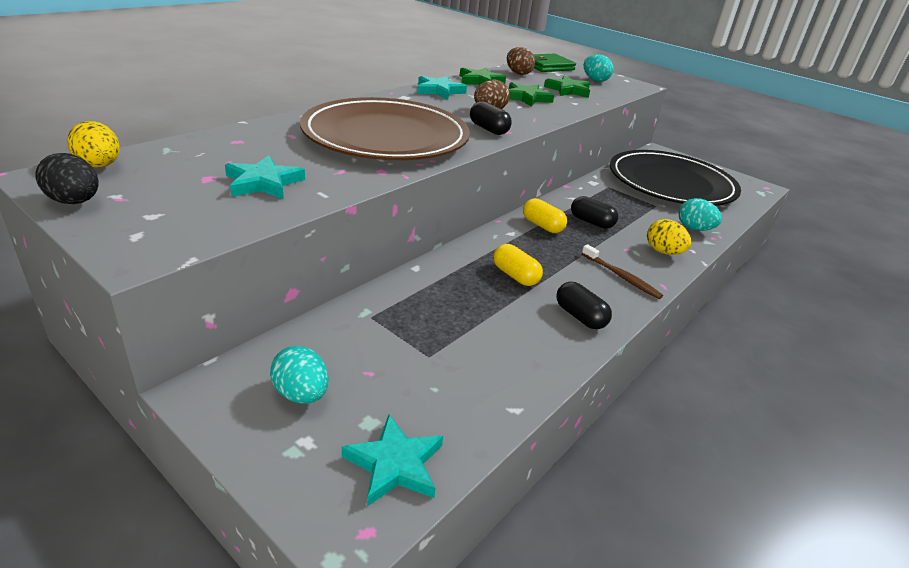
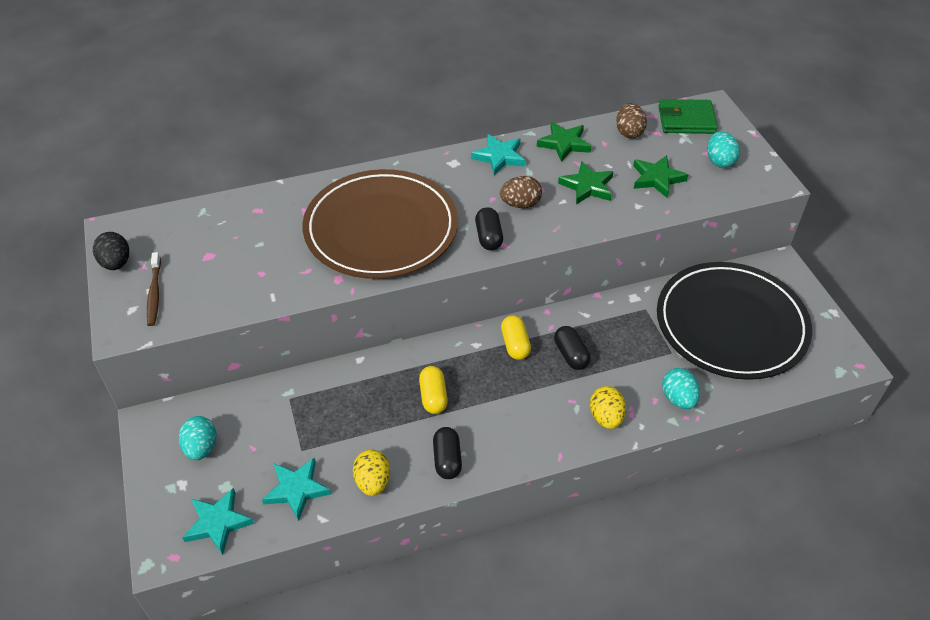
camera: 35 degrees right, 15 degrees up
yellow egg [67,121,120,167] -> yellow egg moved to [353,449,390,496]
turquoise star [225,155,305,199] -> turquoise star moved to [262,457,331,521]
brown toothbrush [582,244,663,299] -> brown toothbrush moved to [147,252,161,326]

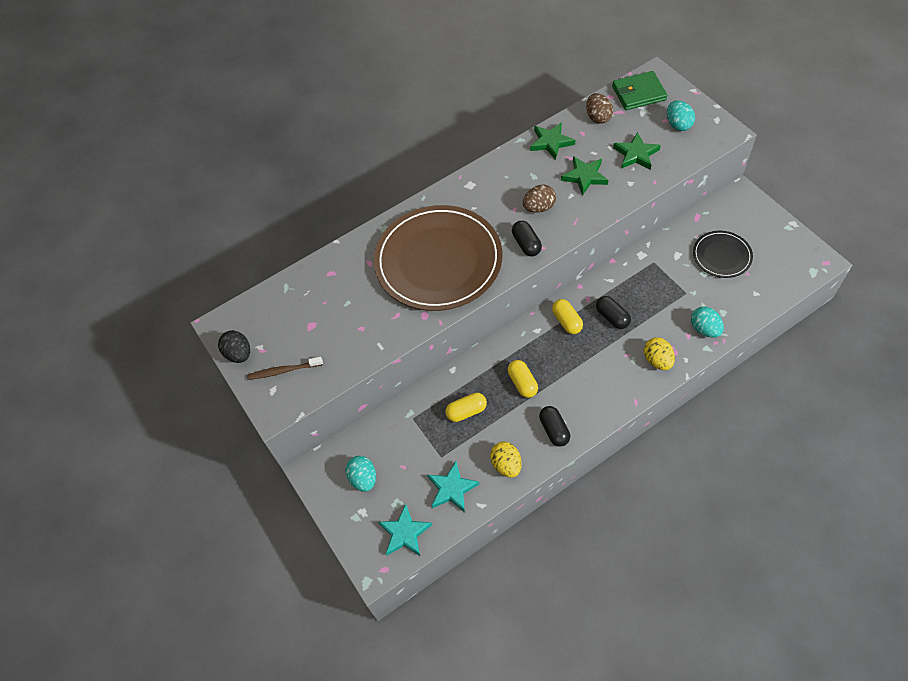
camera: 10 degrees left, 10 degrees up
brown toothbrush [147,252,161,326] -> brown toothbrush turned 105 degrees clockwise [247,357,323,380]
turquoise star [471,134,525,175] -> none
black plate [657,262,812,380] -> black plate [693,231,753,278], size x0.48
none -> yellow capsule [445,393,487,422]

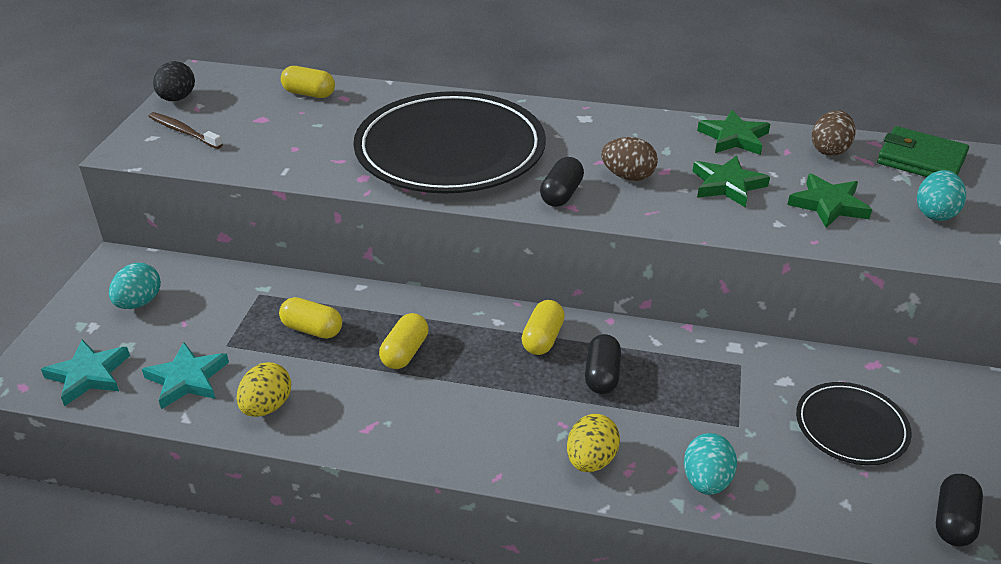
camera: 40 degrees right, 20 degrees down
brown plate [374,205,503,311] -> black plate [353,91,546,193]
black capsule [539,406,570,447] -> black capsule moved to [936,474,983,547]
none -> yellow capsule [281,66,335,98]

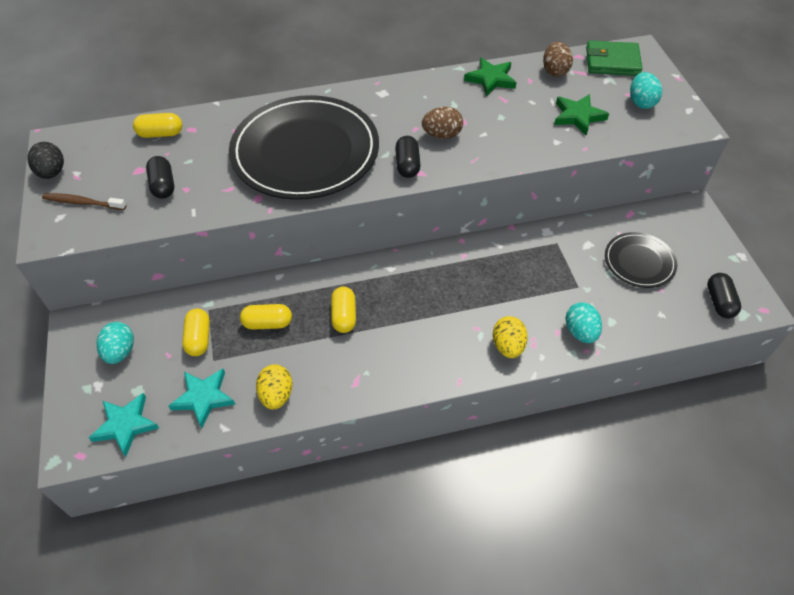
camera: 25 degrees left, 15 degrees up
yellow capsule [521,300,565,355] -> yellow capsule moved to [182,309,210,356]
black capsule [585,334,621,394] -> black capsule moved to [146,156,174,199]
green star [692,155,770,207] -> none

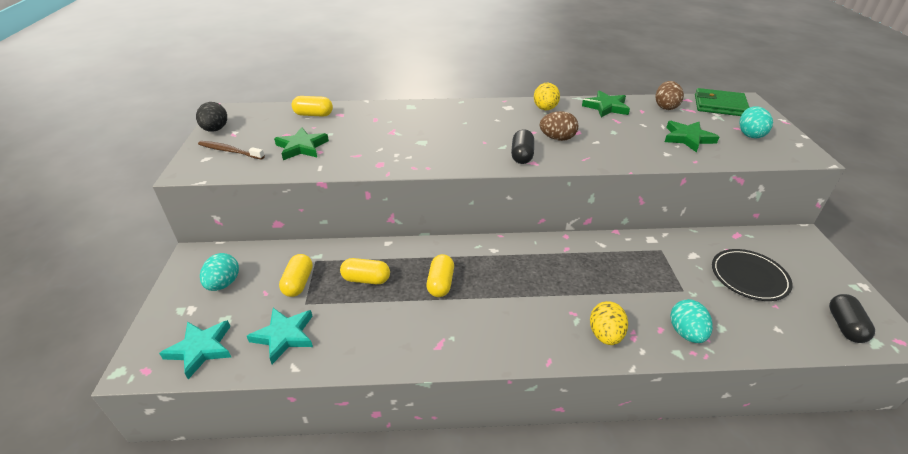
camera: 10 degrees right, 15 degrees down
black capsule [146,156,174,199] -> green star [274,127,329,160]
black plate [229,95,379,200] -> none
yellow egg [256,364,292,409] -> yellow egg moved to [534,83,560,110]

